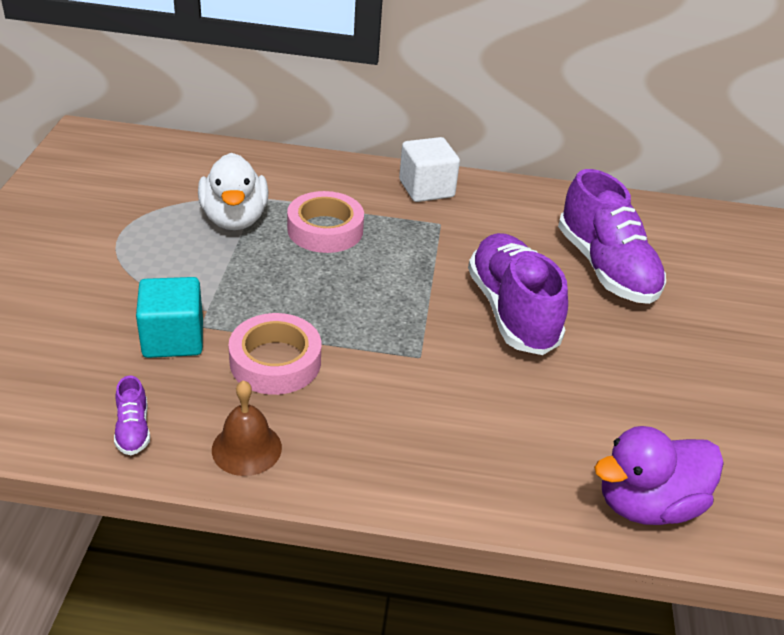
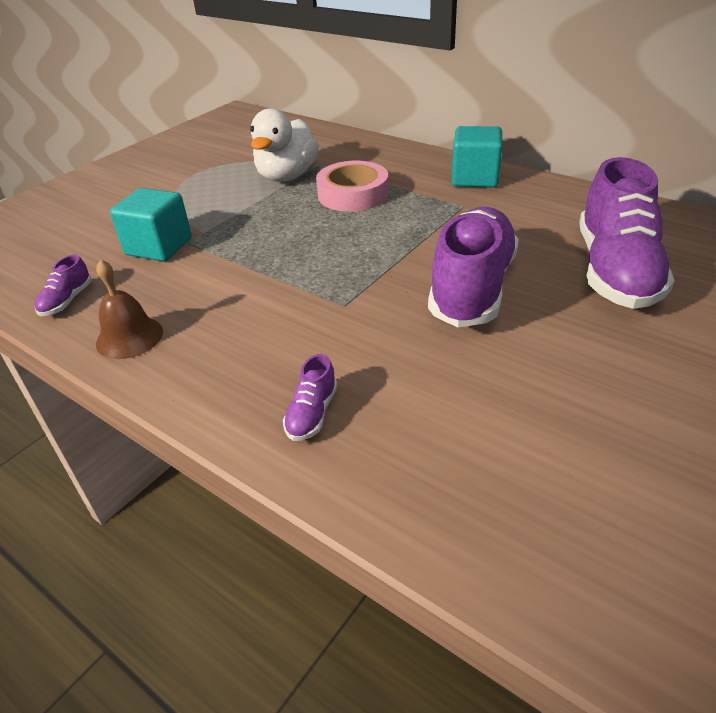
camera: 35 degrees right, 0 degrees up
pink tape [228,313,321,395] -> none
white cube [399,137,460,202] -> turquoise cube [452,126,502,187]
purple duck [594,426,724,525] -> none
none -> purple shoe [283,354,337,441]

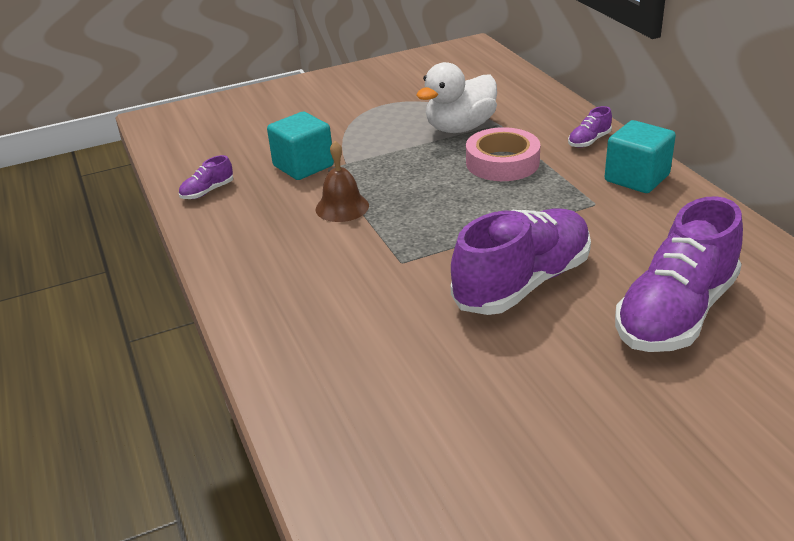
camera: 30 degrees right, 5 degrees down
brown bell [96,259,163,359] -> brown bell moved to [315,141,369,222]
purple shoe [283,354,337,441] -> purple shoe moved to [568,106,612,148]

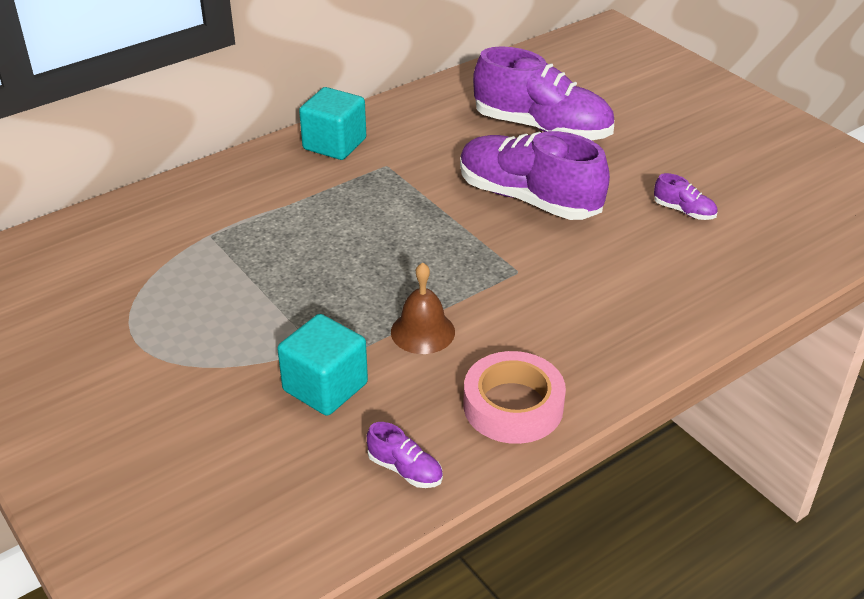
camera: 105 degrees left, 5 degrees up
white duck [416,62,497,133] -> none
pink tape [466,127,540,181] -> pink tape moved to [464,351,566,444]
purple shoe [568,106,612,148] -> purple shoe moved to [654,173,718,220]

